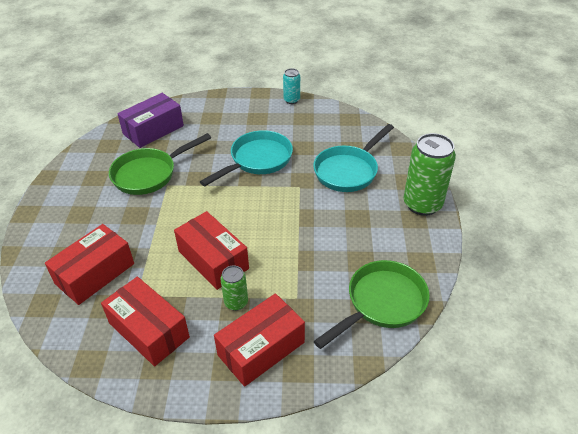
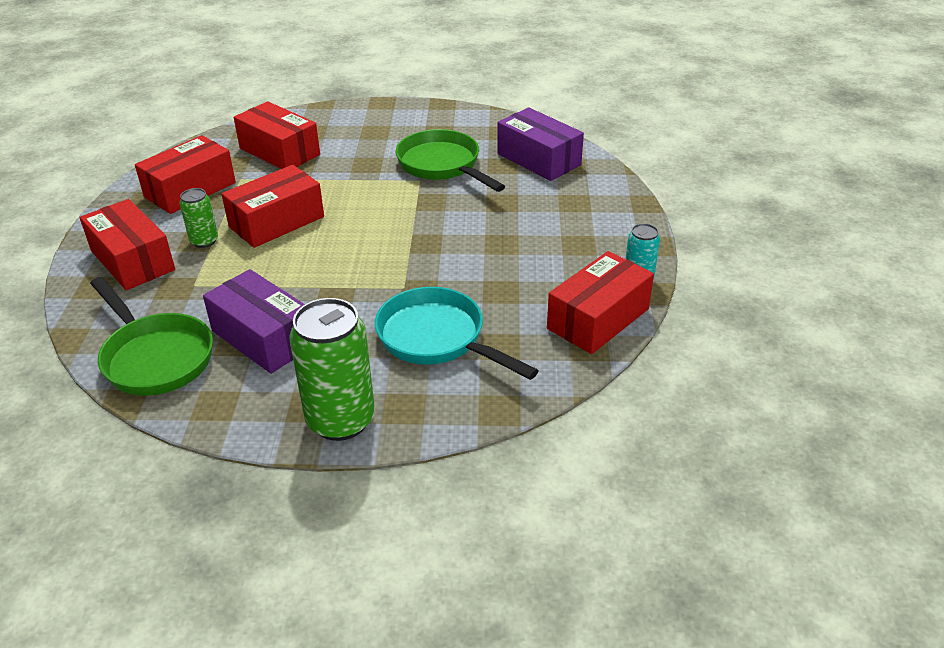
camera: 90 degrees right, 5 degrees down
turquoise pan [200,130,293,186] -> none
none -> purple box [203,269,305,374]
none -> red box [547,251,654,354]

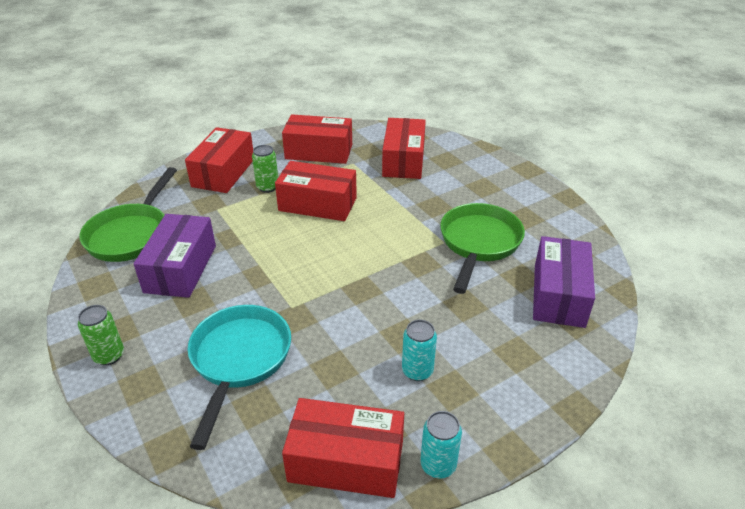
camera: 55 degrees right, 0 degrees up
green can [289,298,375,441] -> green can [78,305,124,365], size x0.52
none -> turquoise can [402,320,437,381]

